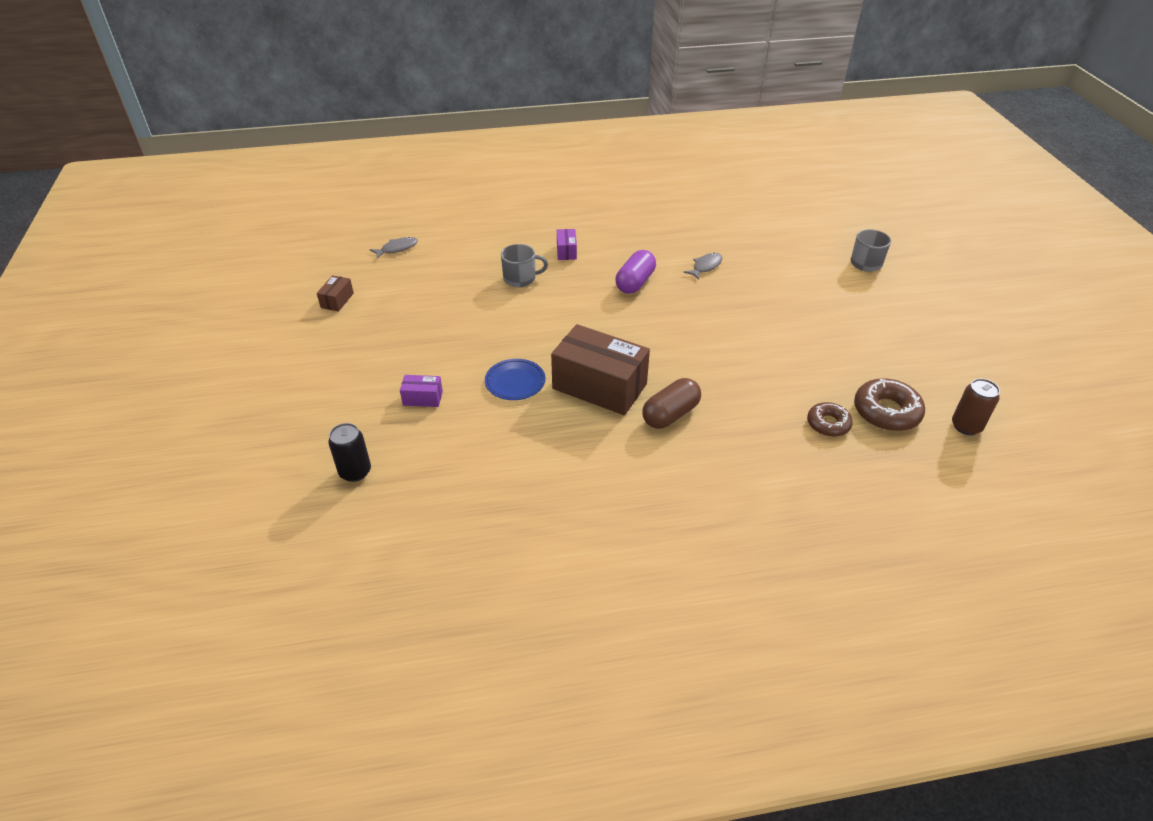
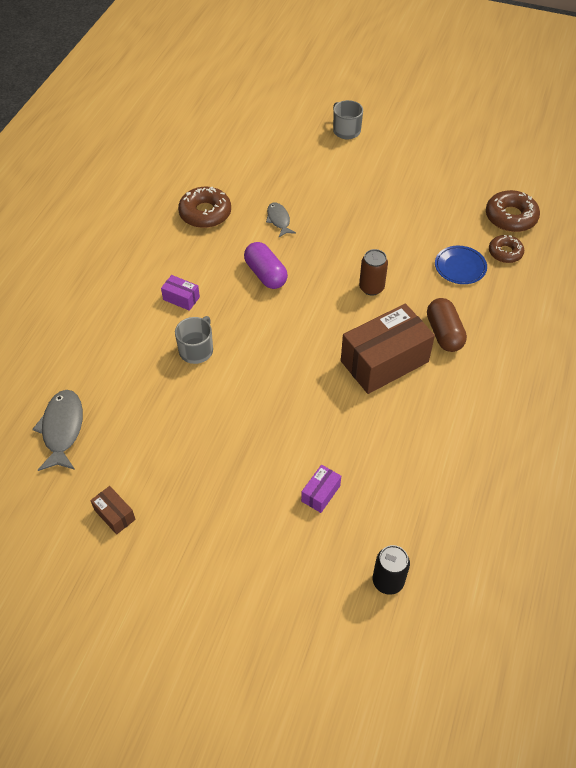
camera: 60 degrees left, 10 degrees up
grey fish [370,237,418,259] -> grey fish [32,390,83,471], size x1.64
blue plate [485,359,545,400] -> blue plate moved to [435,246,487,284]
brown can [952,378,1000,435] -> brown can moved to [359,249,388,296]
none -> brown donut [178,186,231,228]

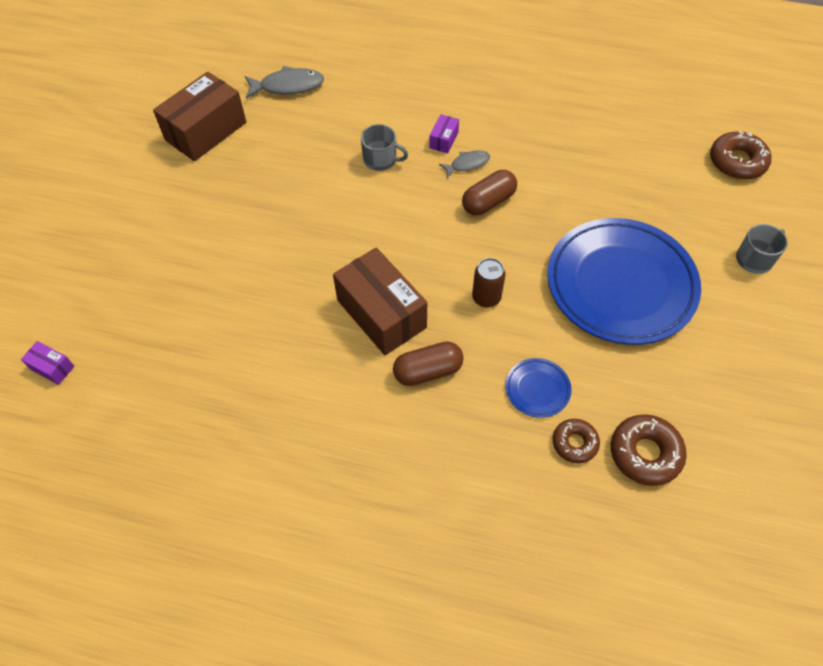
camera: 85 degrees right, 5 degrees up
brown box [90,486,136,535] -> brown box [153,71,246,161], size x2.28
brown donut [178,186,231,228] -> brown donut moved to [710,131,771,180]
purple capsule [244,242,288,289] -> brown capsule [462,170,517,215]
grey fish [266,203,296,237] -> grey fish moved to [439,150,490,178]
purple box [301,465,341,513] -> purple box moved to [21,341,74,385]
black can [373,545,410,595] -> none
none -> blue plate [547,218,701,345]

